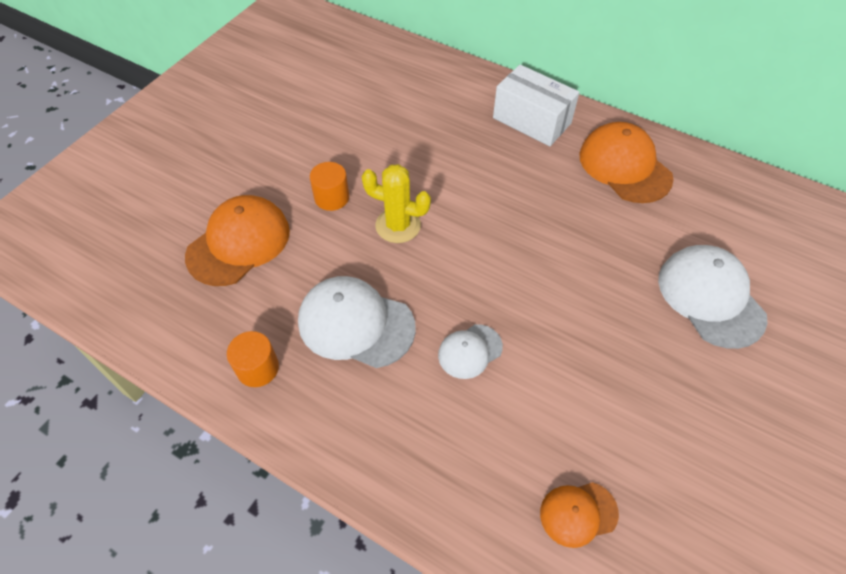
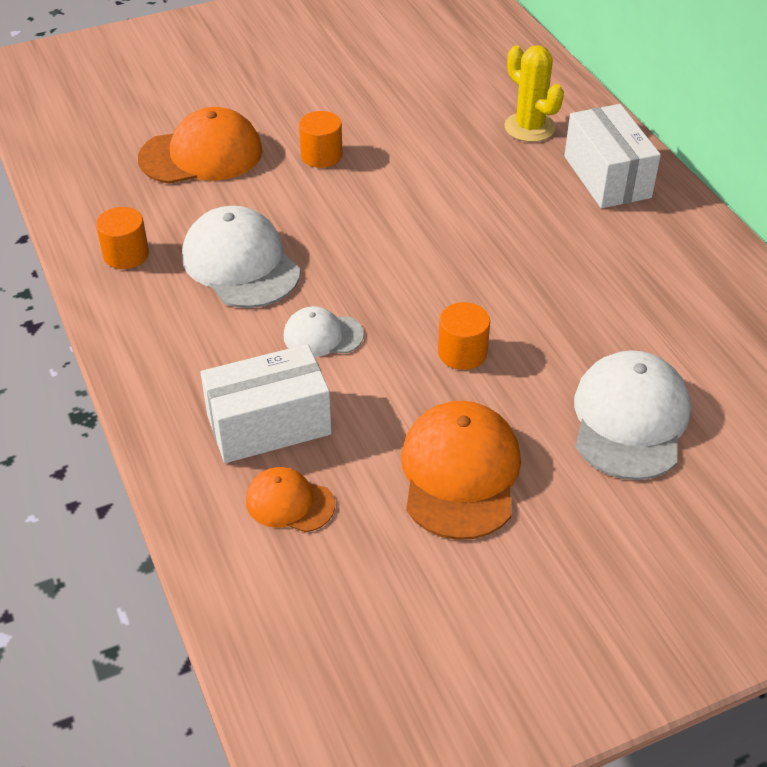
camera: 35 degrees right, 10 degrees down
yellow cactus [362,164,431,243] -> yellow cactus moved to [504,45,564,142]
orange cap [580,122,673,203] -> orange cap moved to [401,401,521,540]
none -> white box [200,344,332,463]
none -> orange cylinder [438,302,490,370]

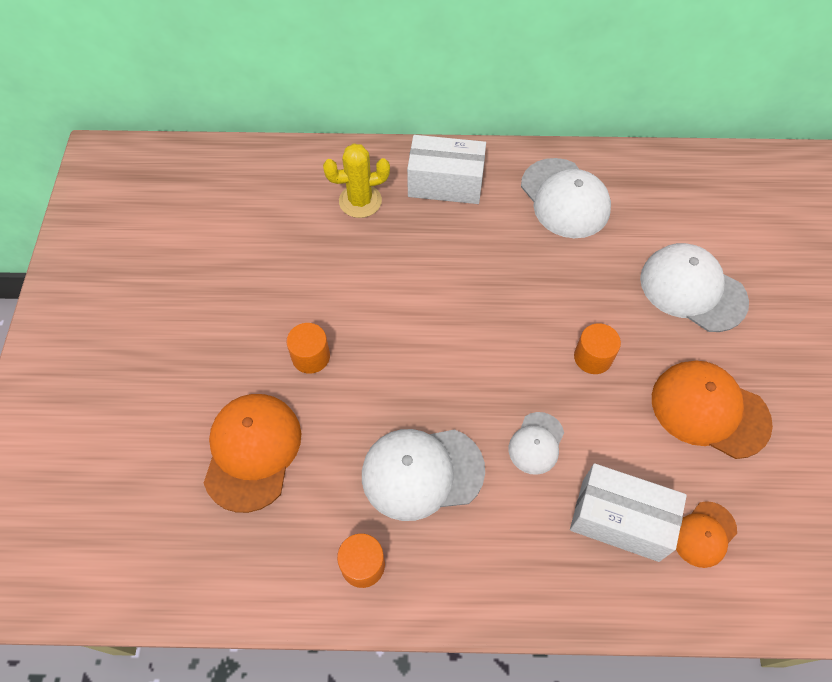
camera: 65 degrees left, 15 degrees up
white box [200,344,332,463] -> white box turned 75 degrees counterclockwise [570,463,687,562]
none -> white cap [521,158,611,238]

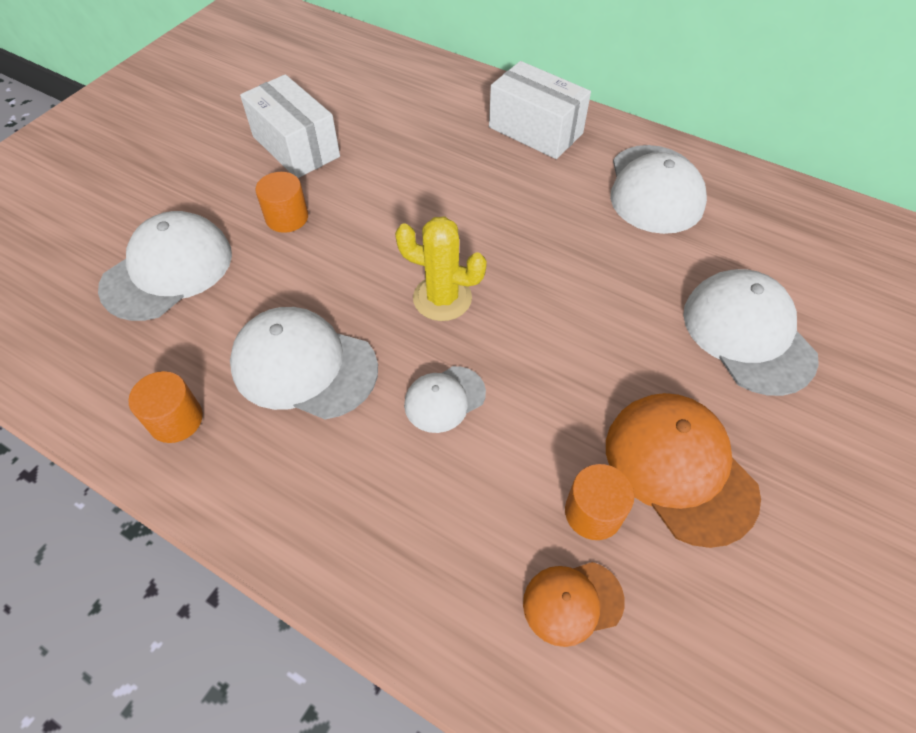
camera: 30 degrees right, 5 degrees down
orange cap [204,394,301,513] -> white cap [98,211,232,321]
yellow cactus [323,143,390,218] -> yellow cactus moved to [395,216,487,321]
white box [570,463,687,562] -> white box moved to [240,74,340,178]
orange cylinder [574,323,621,374] -> orange cylinder moved to [565,464,634,540]

